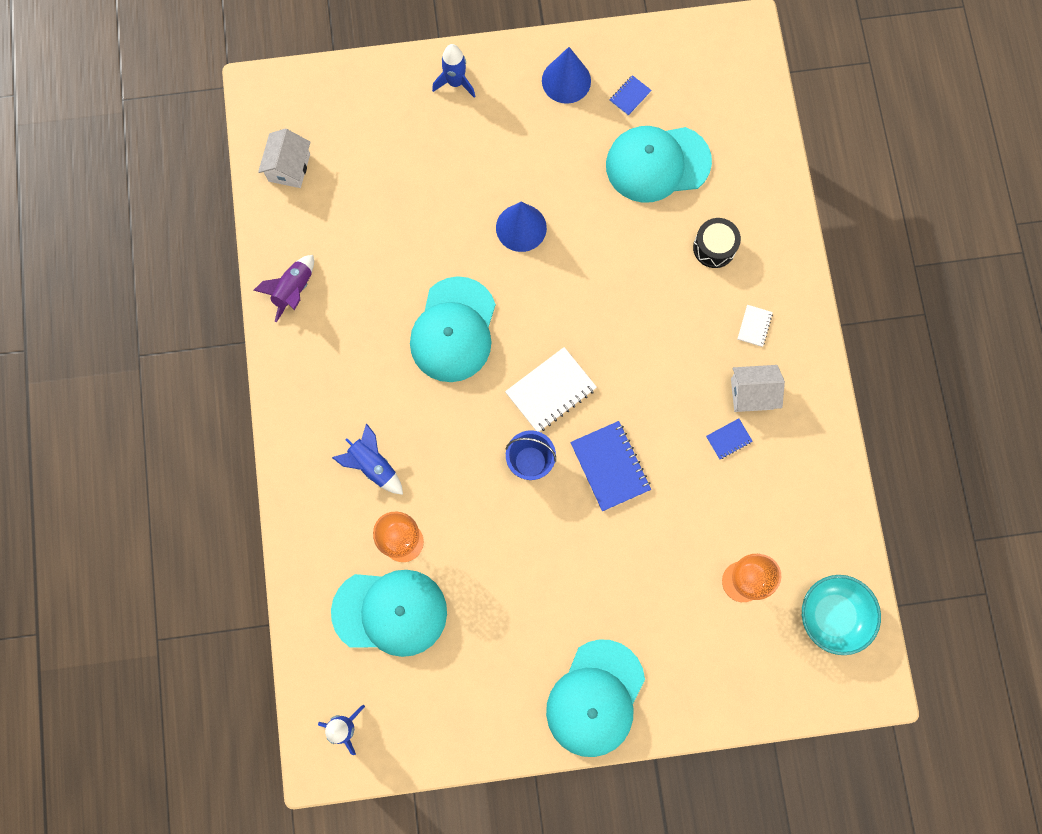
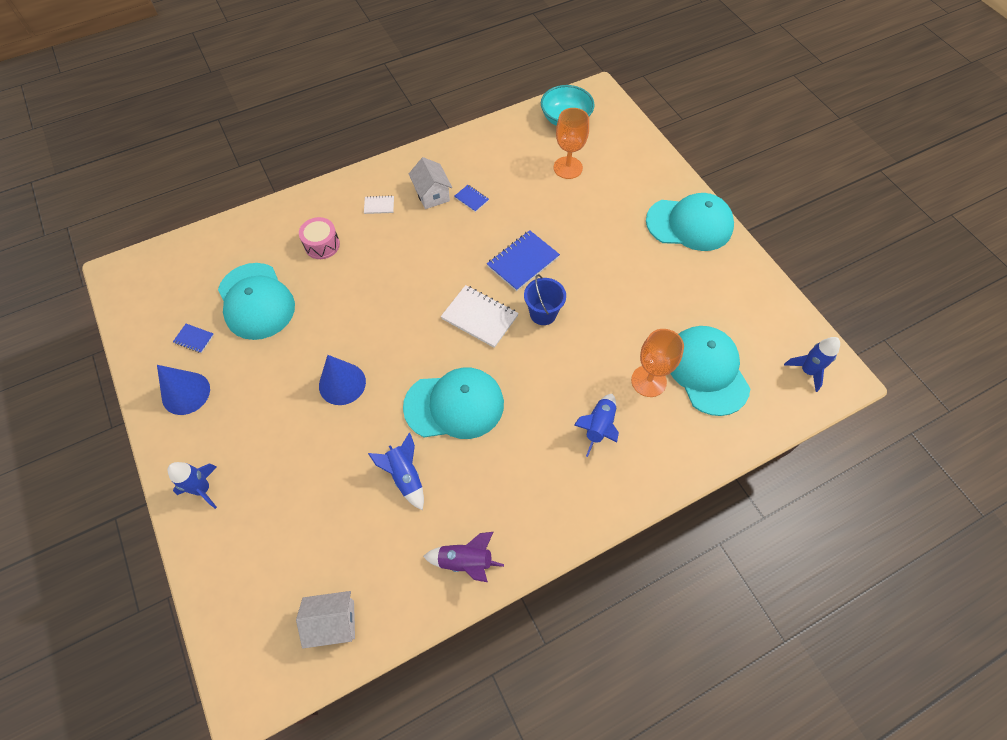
camera: 110 degrees left, 15 degrees down
black drum [693,218,741,268] -> pink drum [299,217,340,259]
none -> blue rocket [368,433,424,510]

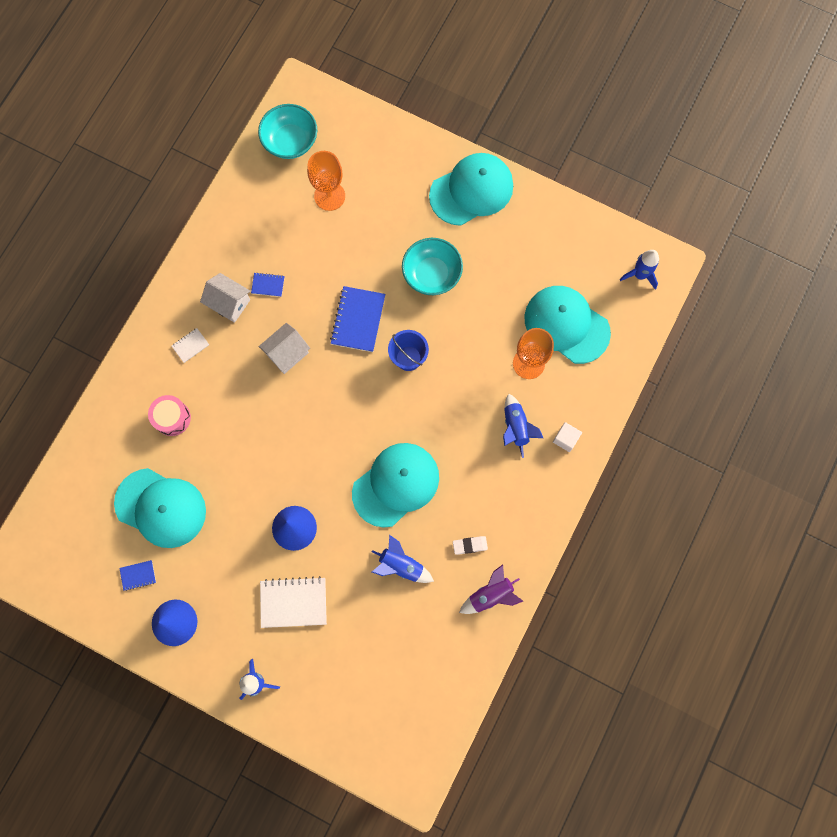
camera: 35 degrees left, 15 degrees up
white house [296,591,355,649] -> white house moved to [259,323,310,374]
white notebook [441,285,519,348] -> white notebook moved to [260,576,327,628]
none -> turquoise bowl [402,238,463,295]
none -> white eraser [453,536,488,555]
none -> white cube [553,422,582,452]

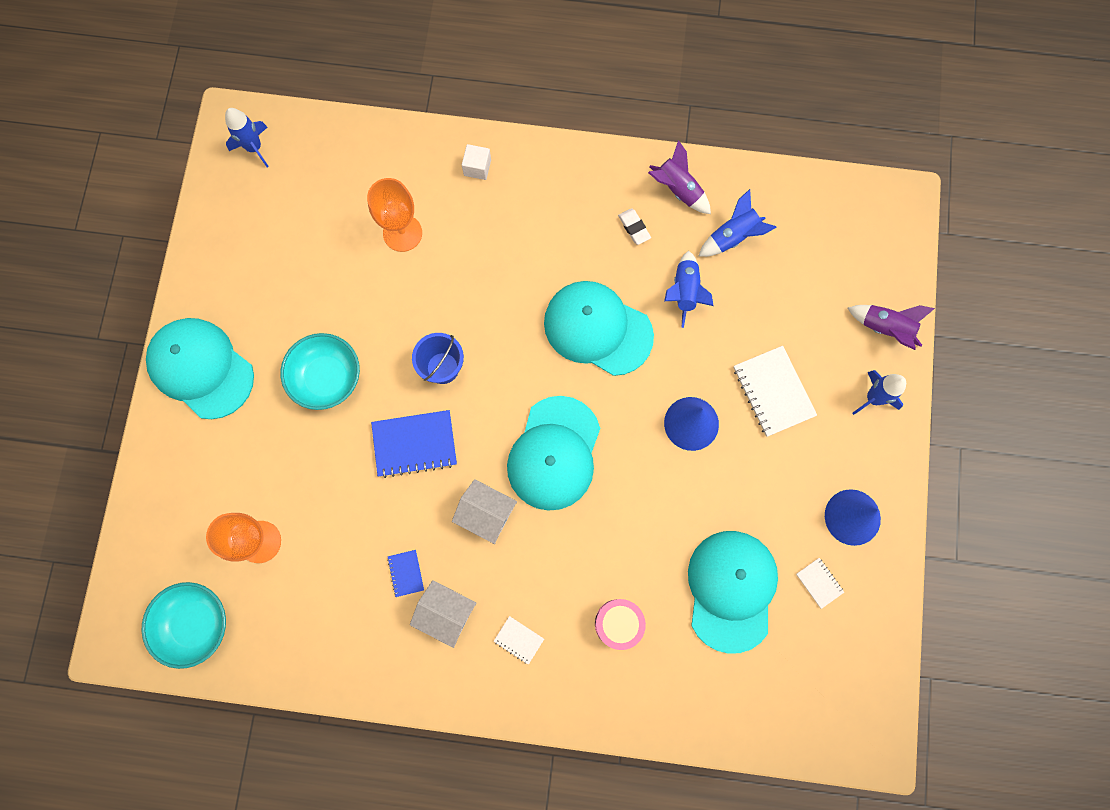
camera: 110 degrees left, 0 degrees up
blue notebook [119,560,156,591] -> white notebook [796,558,844,609]
white house [200,273,250,323] -> white house turned 75 degrees counterclockwise [410,580,476,648]
blue rocket [503,394,543,458] -> blue rocket moved to [699,189,777,257]
turquoise cap [525,286,611,364] -> turquoise cap moved to [507,396,600,511]
none -> purple rocket [848,305,935,350]

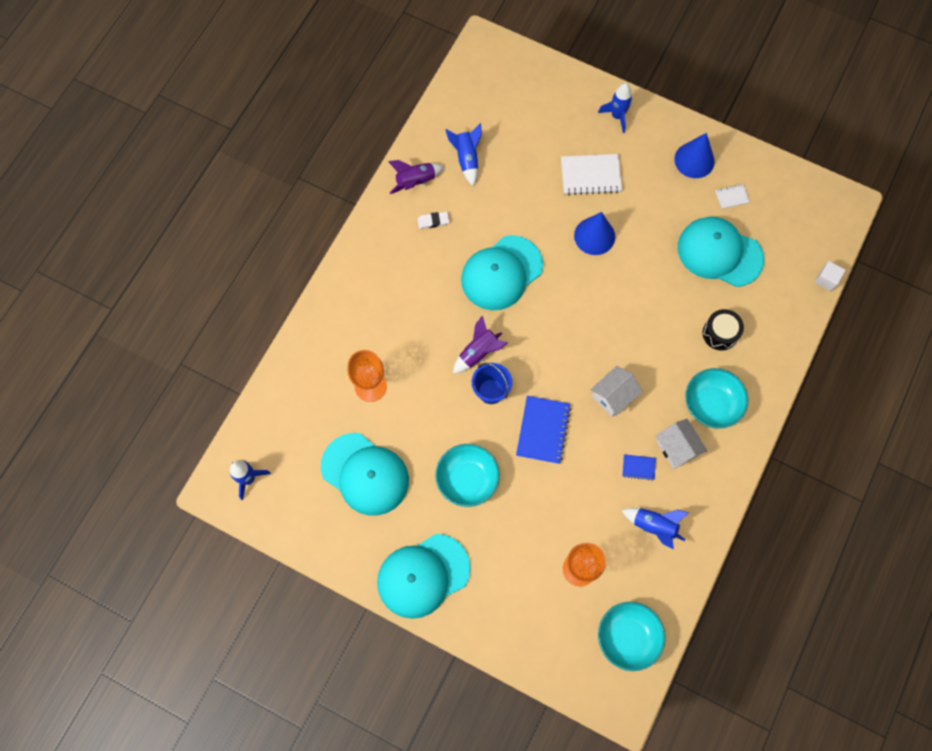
camera: 70 degrees left, 5 degrees down
white house [410,580,476,648] -> white house turned 75 degrees counterclockwise [656,419,707,469]
white cube [462,144,491,180] -> white cube moved to [815,261,846,291]
white notebook [494,616,544,665] -> turquoise bowl [685,368,748,429]
turquoise cap [507,396,600,511] -> turquoise cap moved to [321,433,409,516]
pink drum [595,599,646,650] -> black drum [703,309,744,351]
blue rocket [664,251,714,328] -> blue rocket moved to [621,508,689,550]
purple rocket [848,305,935,350] -> purple rocket moved to [453,315,508,373]

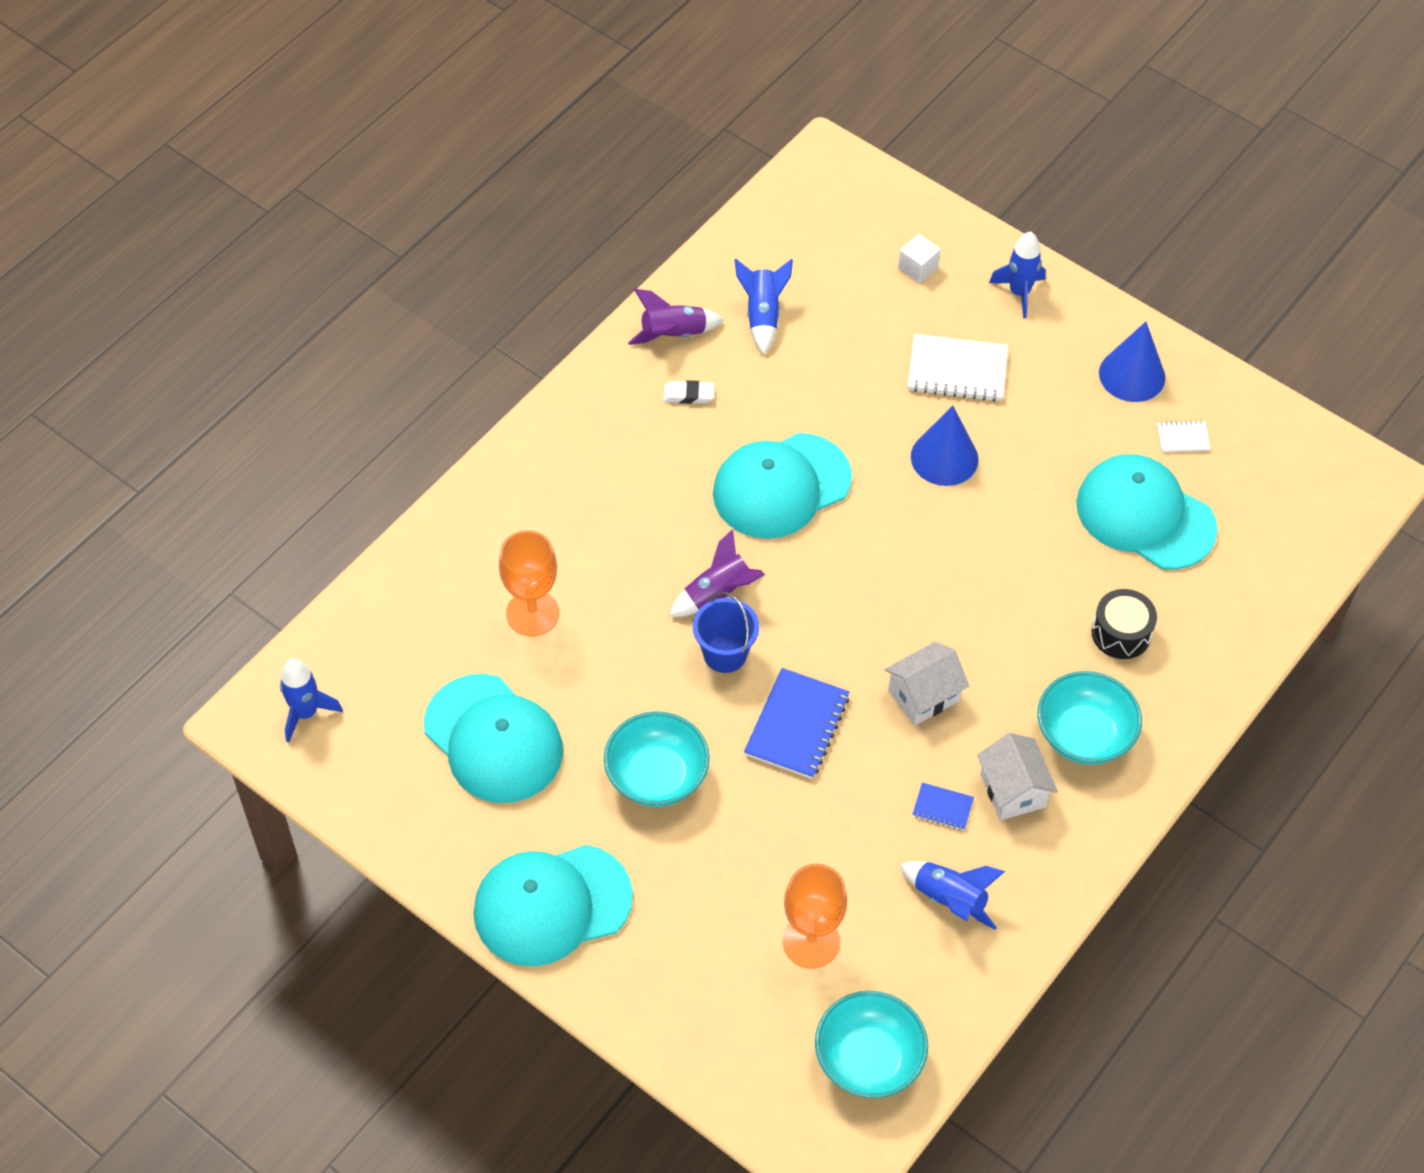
camera: 10 degrees right, 15 degrees down
white cube [815,261,846,291] -> white cube moved to [898,234,941,283]

